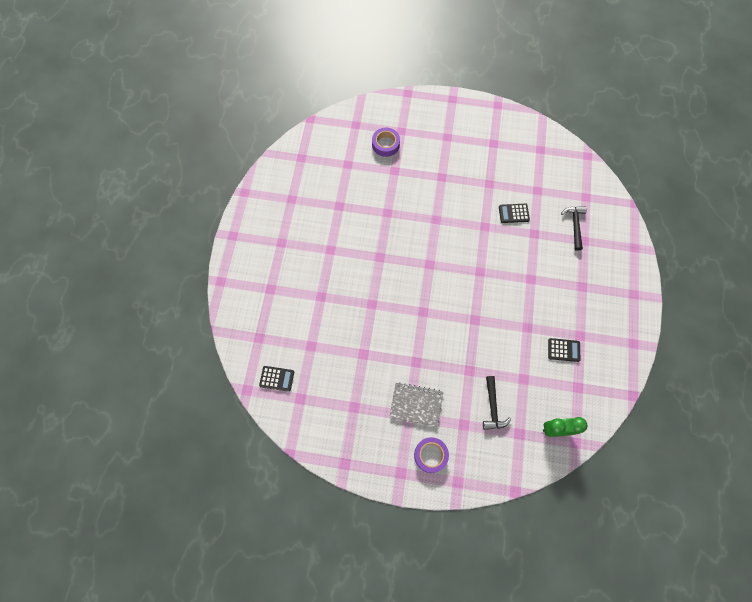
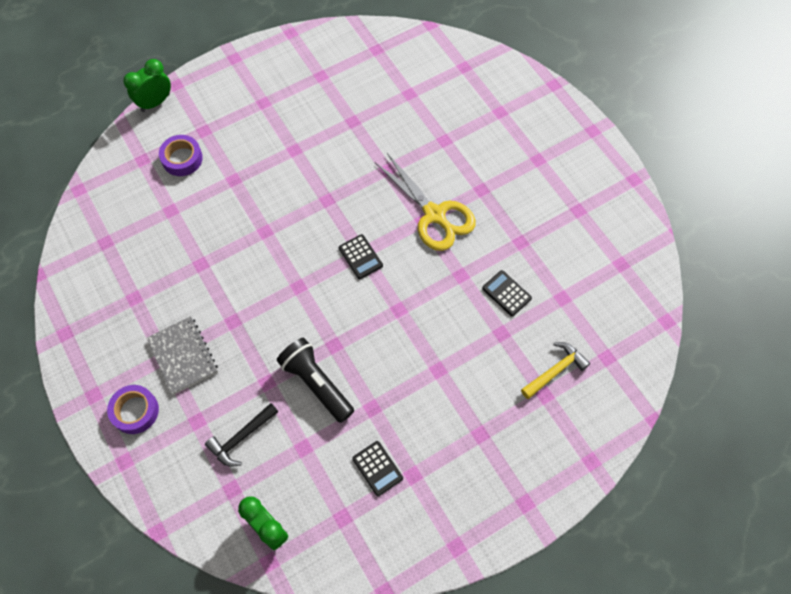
camera: 50 degrees right, 5 degrees down
black calculator [259,366,294,392] -> black calculator moved to [339,234,383,279]
purple tape [372,128,400,157] -> purple tape moved to [159,135,203,176]
black hammer [561,206,587,251] -> yellow hammer [521,342,590,399]
none -> green clock [123,59,171,112]
none -> black flashlight [277,338,354,423]
none -> yellow scissors [375,153,476,251]

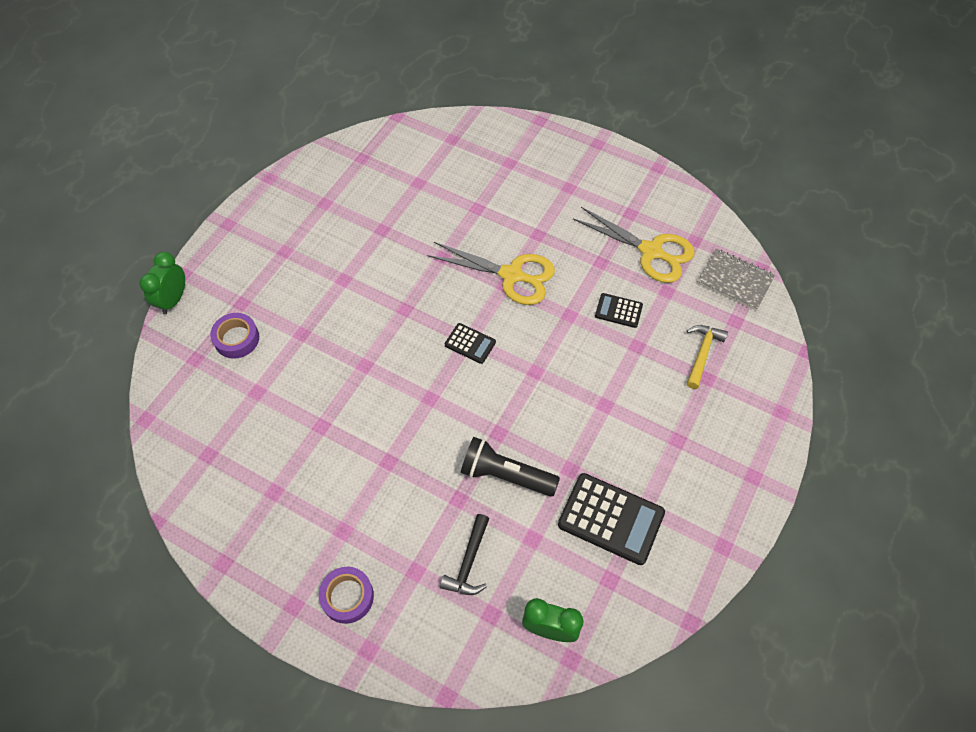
camera: 30 degrees left, 5 degrees down
grey notebook [146,316,218,395] -> grey notebook moved to [698,249,775,310]
black calculator [352,441,403,496] -> black calculator [558,473,665,565], size x1.88
none -> yellow scissors [573,207,695,283]

